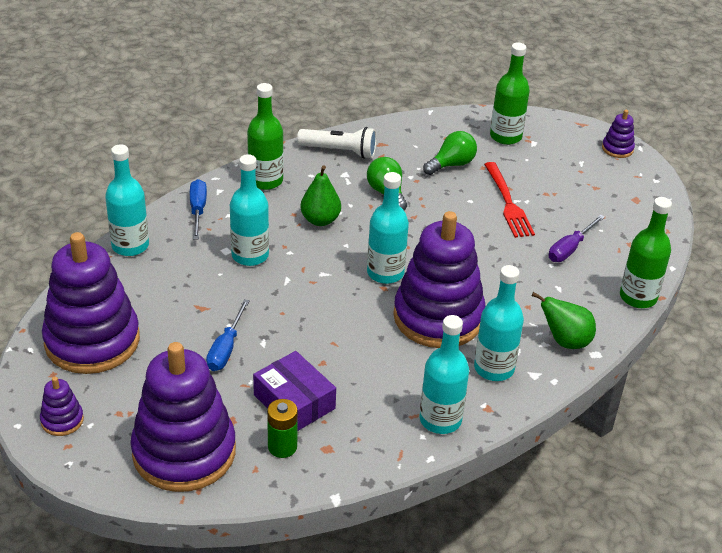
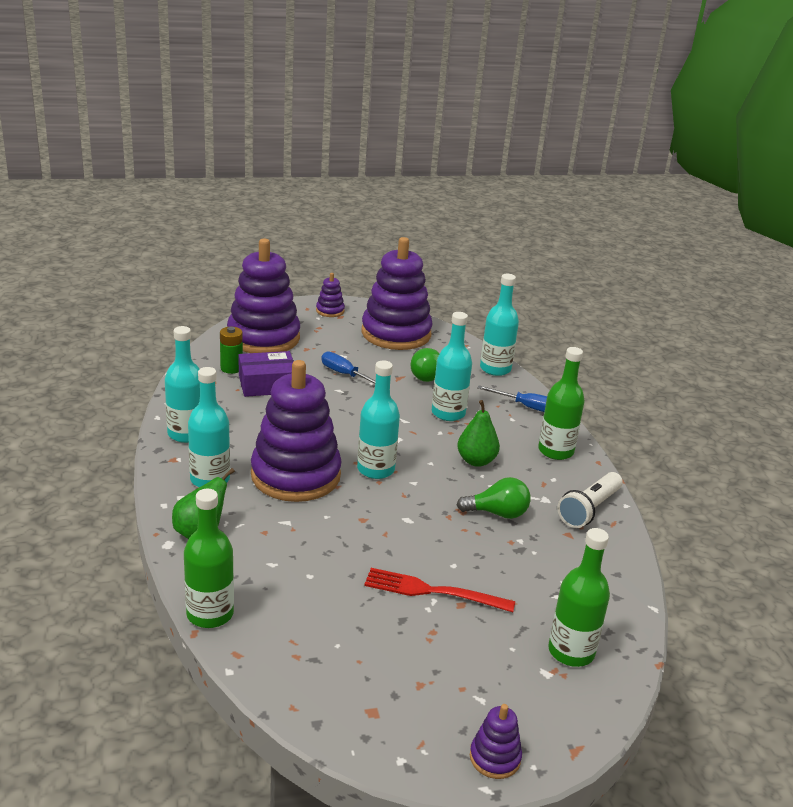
camera: 115 degrees right, 10 degrees down
green light bulb [423,131,477,175] -> green light bulb moved to [411,348,440,382]
purple screwdriver [549,215,605,262] -> none

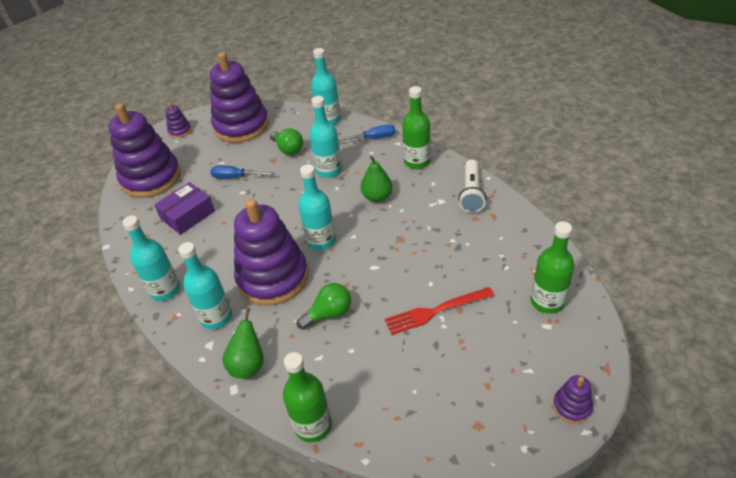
camera: 25 degrees left, 15 degrees up
green battery [220,327,243,374] -> none
green light bulb [457,477,531,519] -> green light bulb moved to [297,283,351,330]

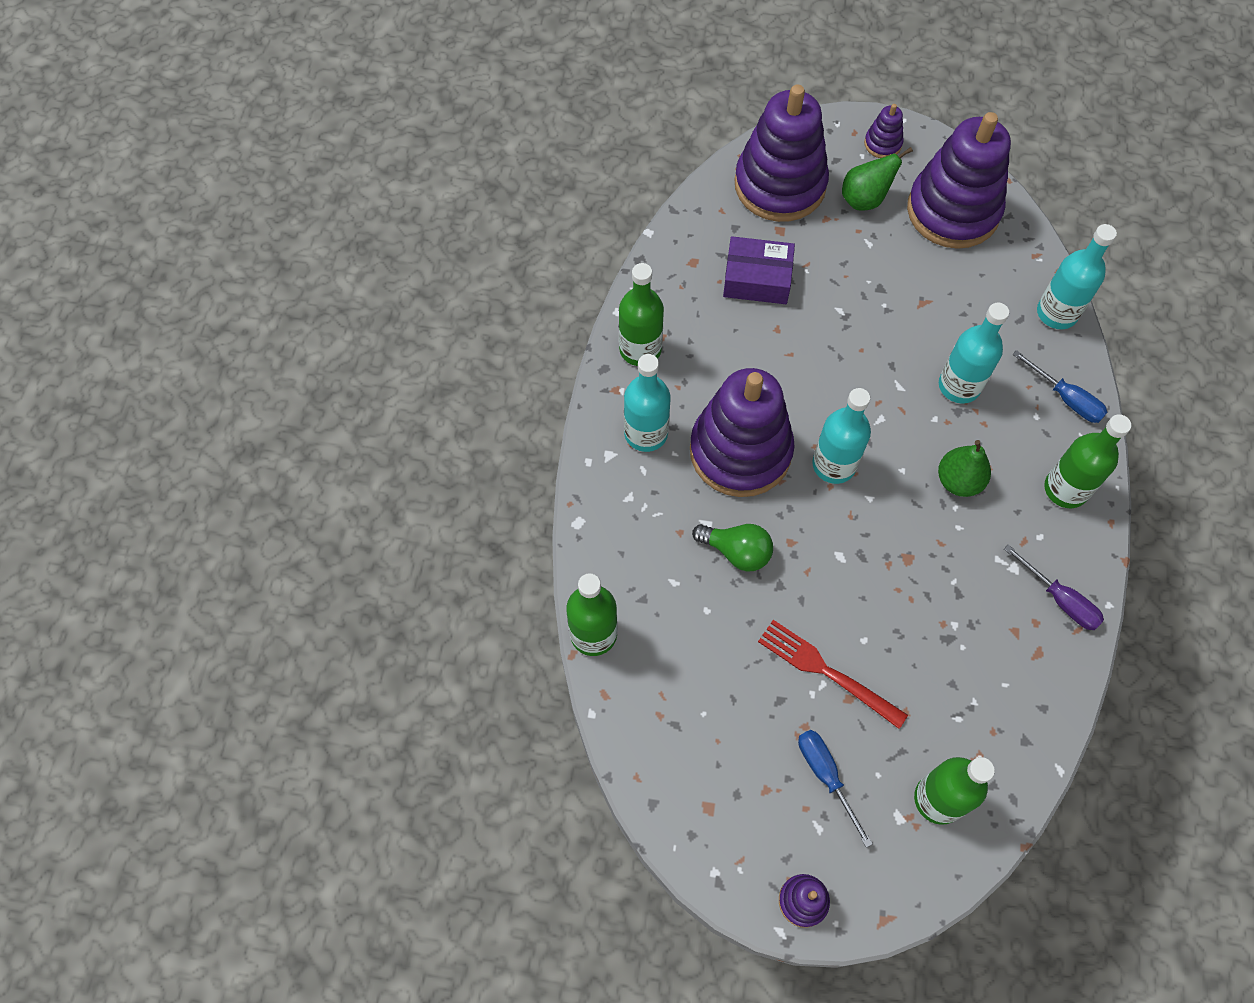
camera: 50 degrees right, 20 degrees up
turquoise bottle [122,216,180,301] -> green bottle [619,263,664,366]
blue screwdriver [210,165,275,179] -> blue screwdriver moved to [798,730,873,848]
green pear [222,308,264,378] -> green pear moved to [842,147,913,211]
green light bulb [270,128,303,155] -> none
white flashlight [458,160,486,213] -> purple screwdriver [1004,545,1104,630]

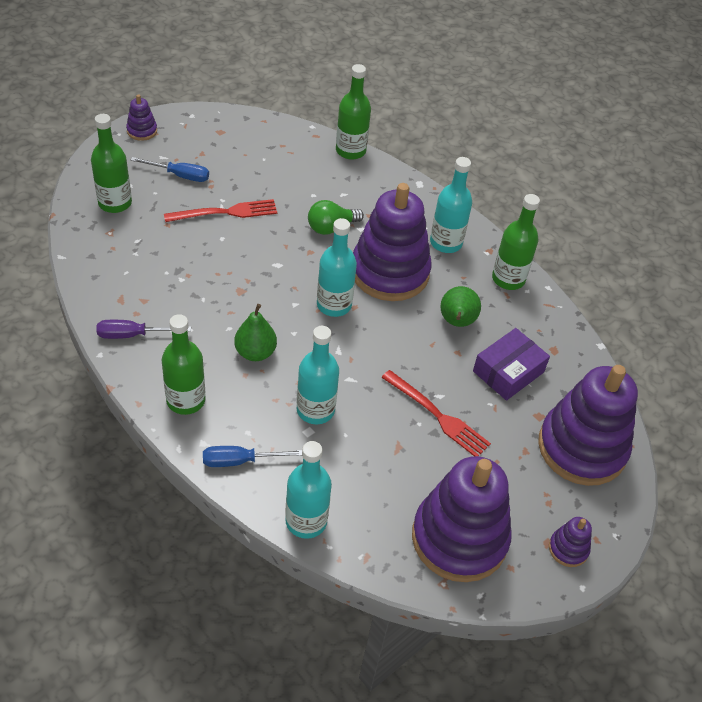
camera: 125 degrees right, 15 degrees down
green pear [842,147,913,211] -> green pear moved to [440,286,481,327]
none -> red fork [381,370,491,456]

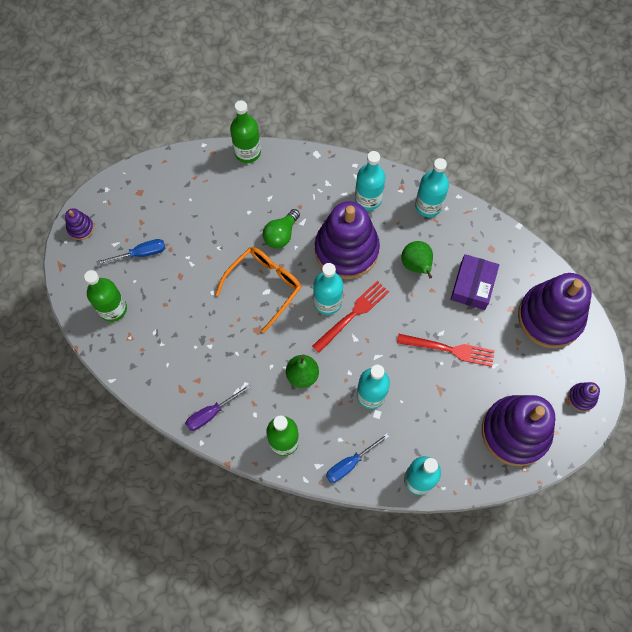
camera: 25 degrees left, 20 degrees up
red fork [164,199,277,222] -> red fork moved to [312,281,389,353]
green bottle [492,194,540,290] -> turquoise bottle [415,158,449,217]
none -> orange glasses [215,247,301,333]

